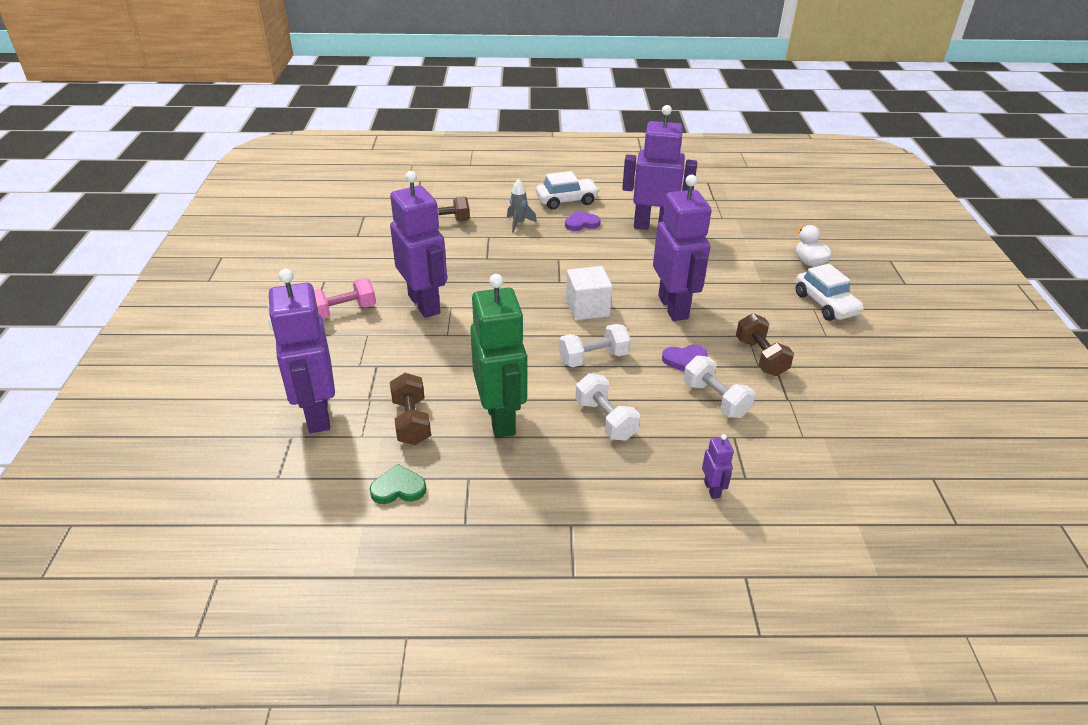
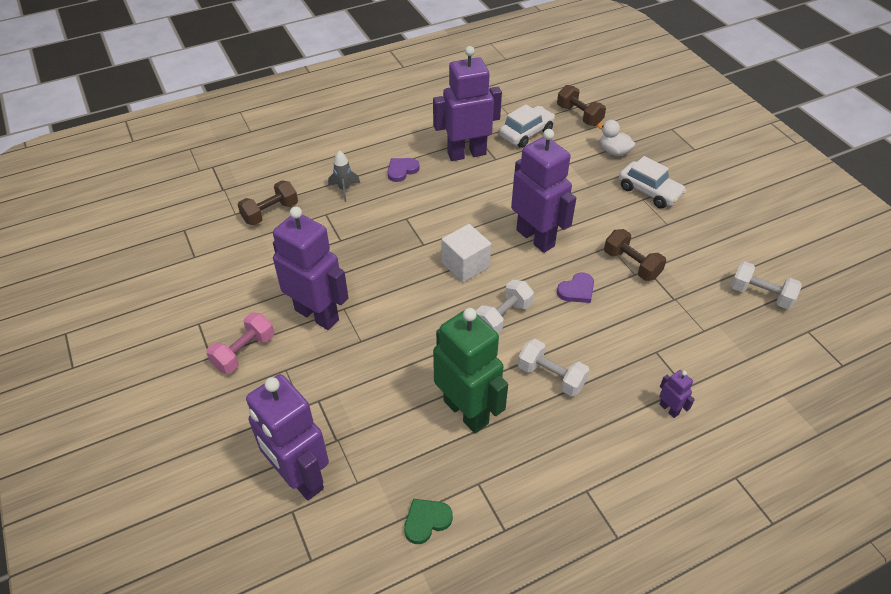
camera: 25 degrees left, 10 degrees up
brown dumbbell [390,373,431,445] -> brown dumbbell moved to [557,85,606,126]
white car [536,171,600,210] -> white car moved to [499,104,555,148]
white dumbbell [683,355,755,418] -> white dumbbell moved to [731,261,802,309]

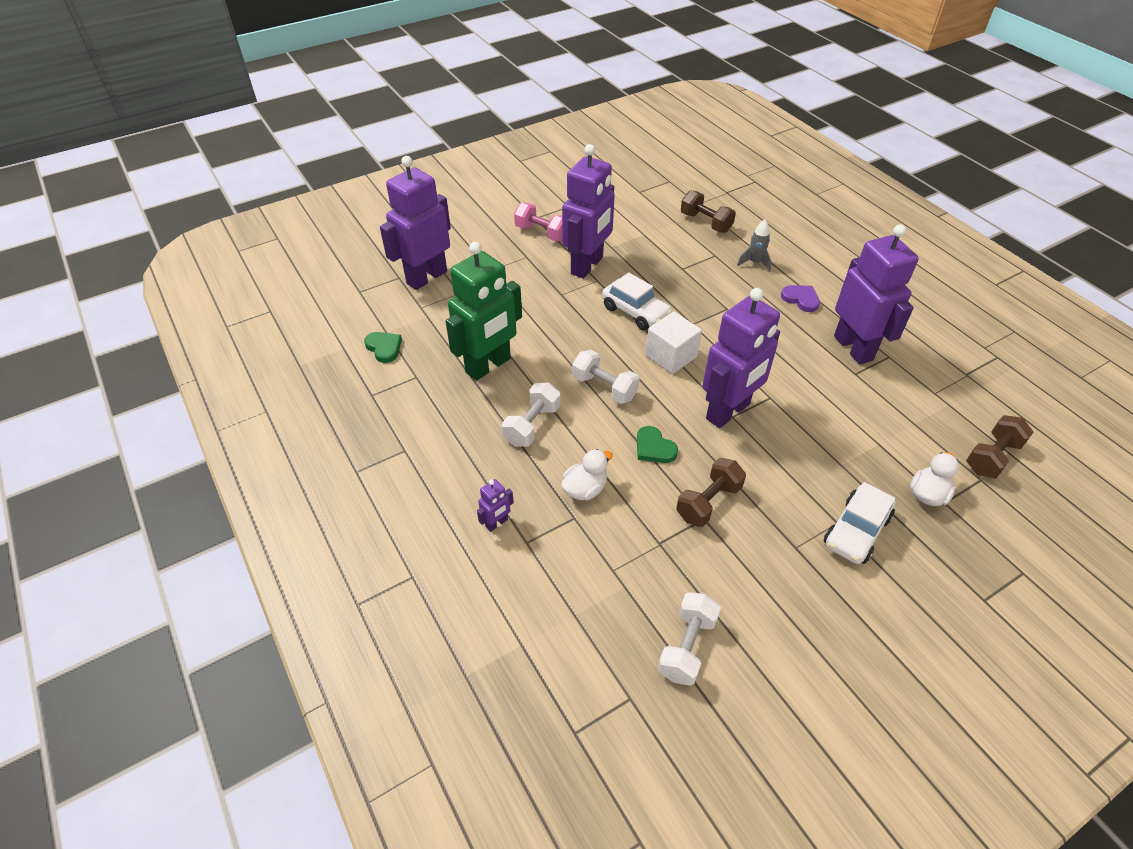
camera: 85 degrees right, 0 degrees up
white car [499,104,555,148] -> white car moved to [602,272,672,331]
purple heart [557,273,594,303] -> green heart [637,426,678,463]
none -> white duck [561,449,613,500]

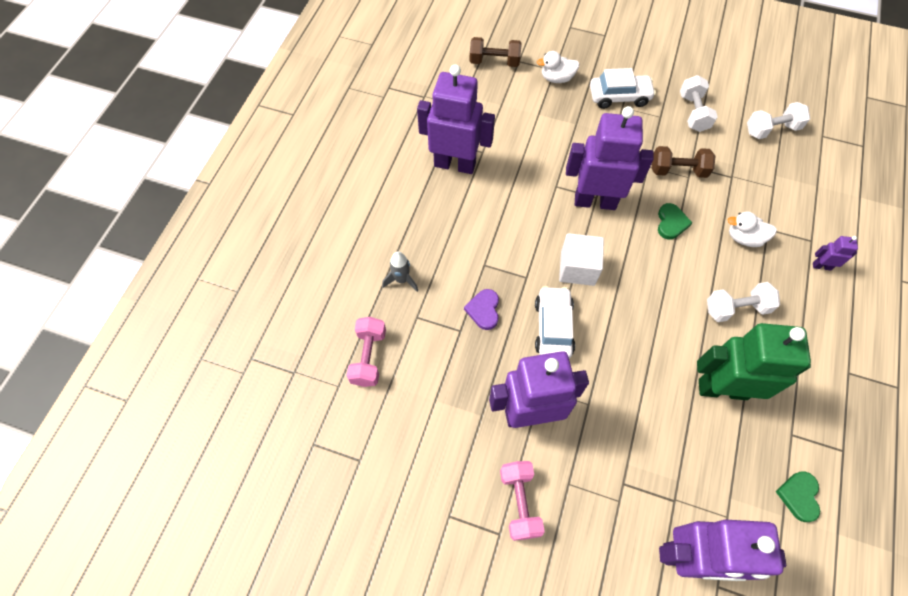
camera: 130 degrees left, 15 degrees up
white dumbbell [572,350,640,404] -> white dumbbell moved to [680,75,717,132]
brown dumbbell [681,190,736,233] -> pink dumbbell [346,317,386,387]
purple heart [781,285,820,312] -> purple heart moved to [464,289,499,330]
purple robot [834,225,919,365] -> purple robot turned 75 degrees clockwise [417,64,495,174]

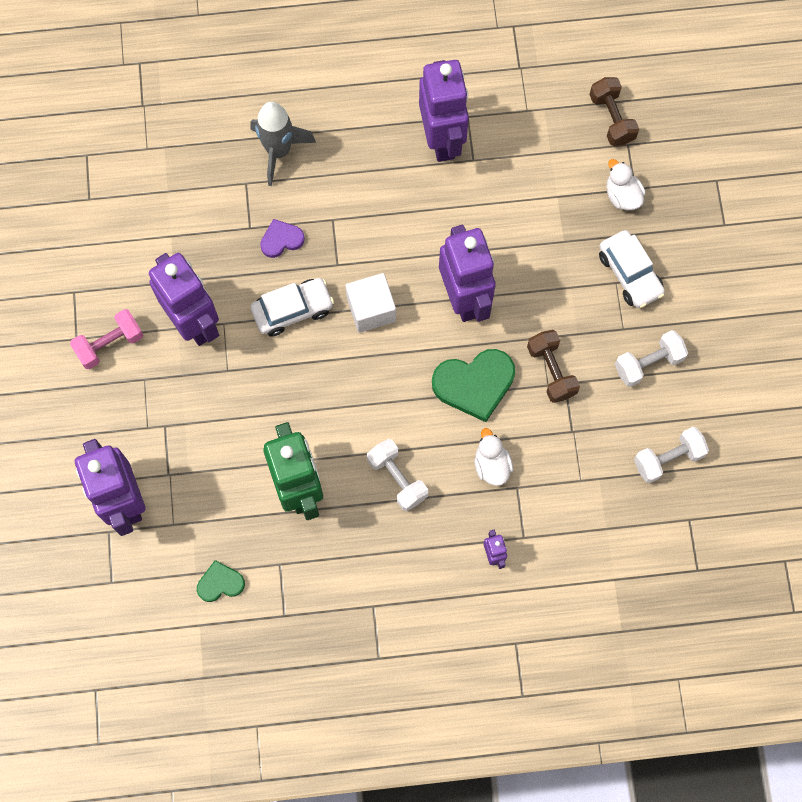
camera: 65 degrees right, 10 degrees up
pink dumbbell [346,317,386,387] -> none
grey rocket [382,252,418,292] -> grey rocket [250,102,316,186], size x1.73
green heart [658,203,692,240] -> green heart [432,349,515,422], size x1.82
white dumbbell [747,102,810,139] -> white dumbbell turned 75 degrees counterclockwise [634,427,709,483]

